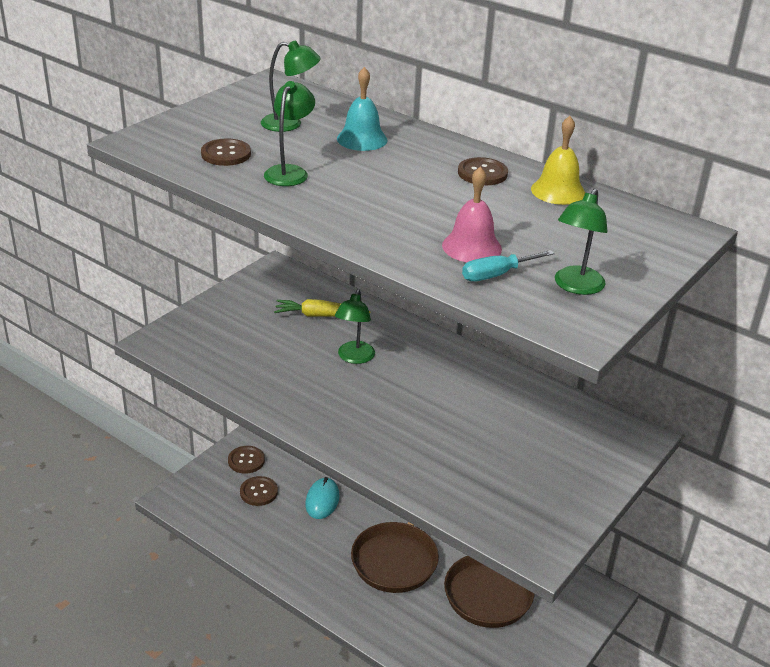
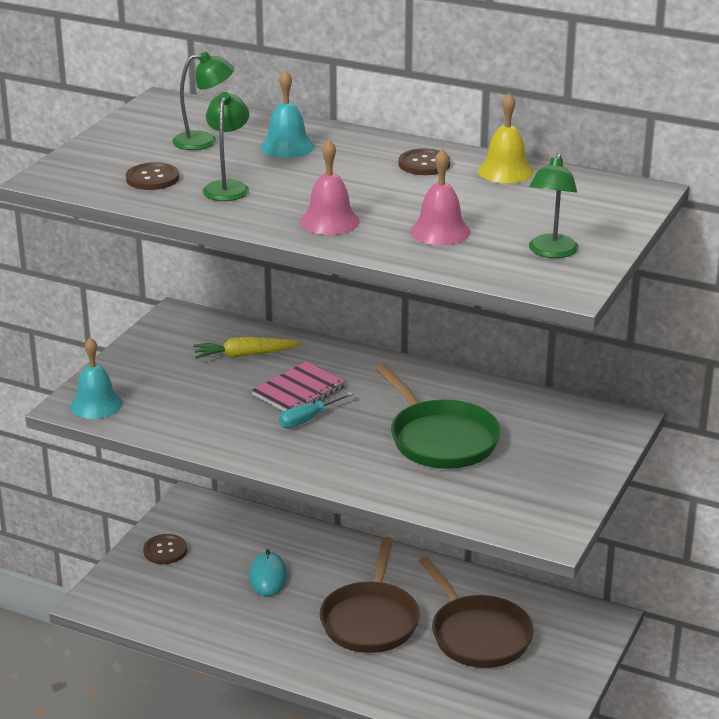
camera: 10 degrees left, 5 degrees down
brown button [240,476,278,506] -> none
green lamp [335,290,375,364] -> pink notebook [251,361,346,411]
turquoise screwdriver [462,250,555,281] -> turquoise screwdriver moved to [279,392,353,428]
none -> turquoise bell [70,337,123,419]
none -> pink bell [300,140,360,235]
none -> green pan [375,364,501,469]

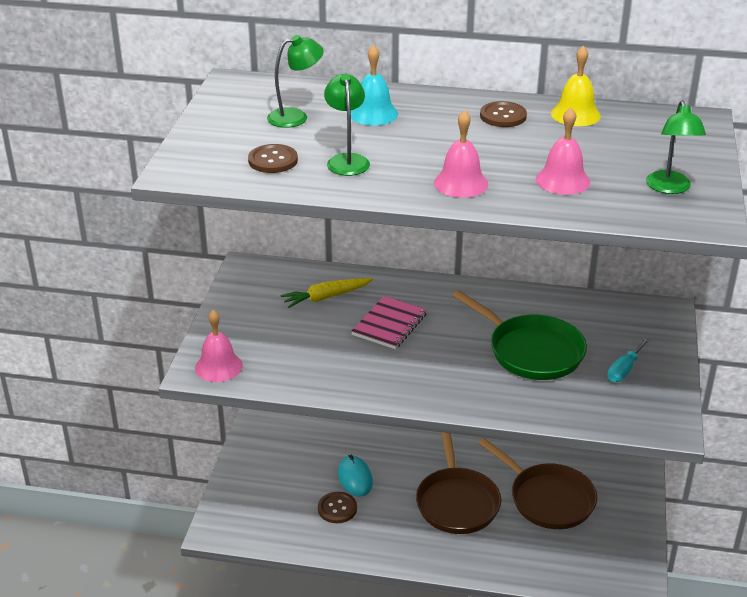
camera: 15 degrees left, 5 degrees up
turquoise bell [70,337,123,419] -> pink bell [195,310,243,382]
brown button [143,534,187,564] -> brown button moved to [318,492,357,523]
turquoise screwdriver [279,392,353,428] -> turquoise screwdriver moved to [607,338,650,382]

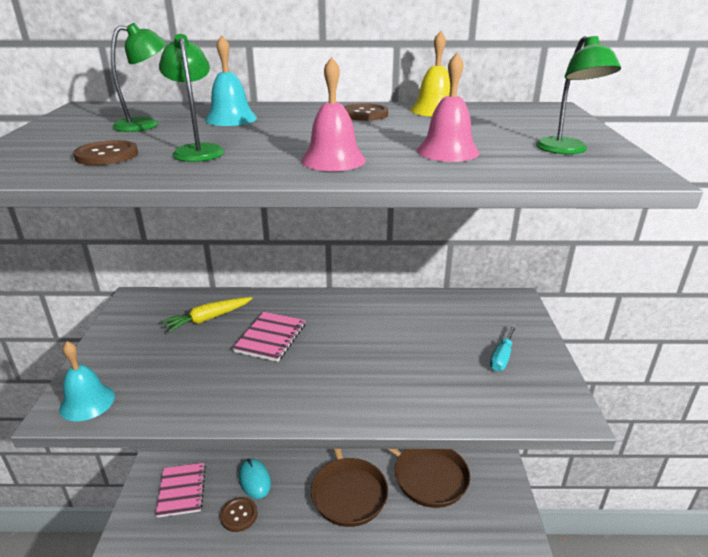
camera: 10 degrees left, 5 degrees down
pink bell [195,310,243,382] -> turquoise bell [59,341,115,421]
green pan [453,290,587,380] -> none
none -> pink notebook [156,463,206,518]

